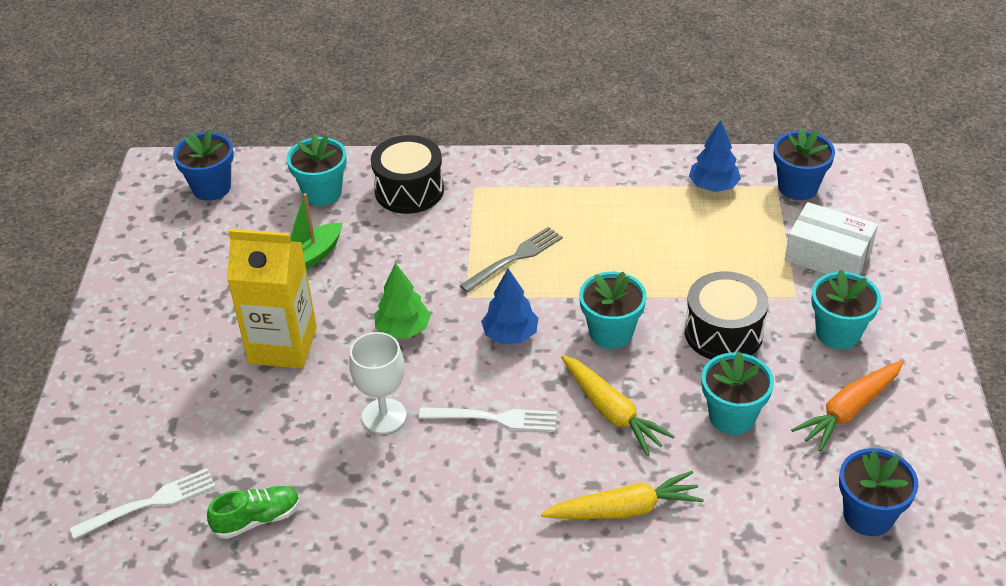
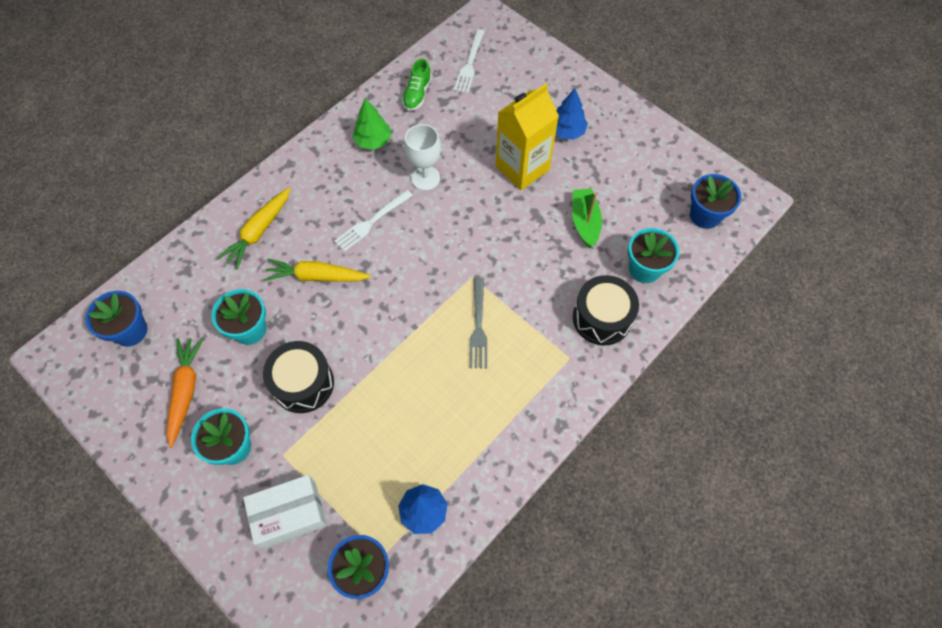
camera: 130 degrees right, 20 degrees up
green tree [374,263,431,338] -> green tree moved to [353,98,392,150]
blue tree [481,268,538,344] -> blue tree moved to [556,88,588,140]
turquoise flower pot [579,272,647,349] -> none

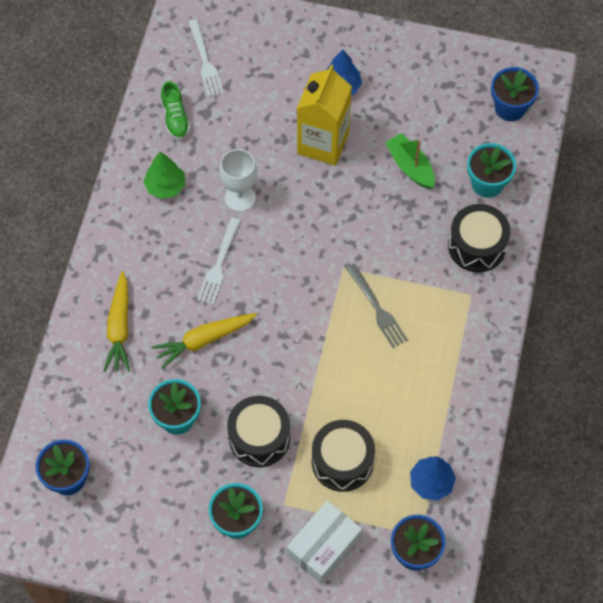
camera: 30 degrees left, 0 degrees up
orange carrot [166,338,204,448] -> none
none -> black drum [312,420,375,492]

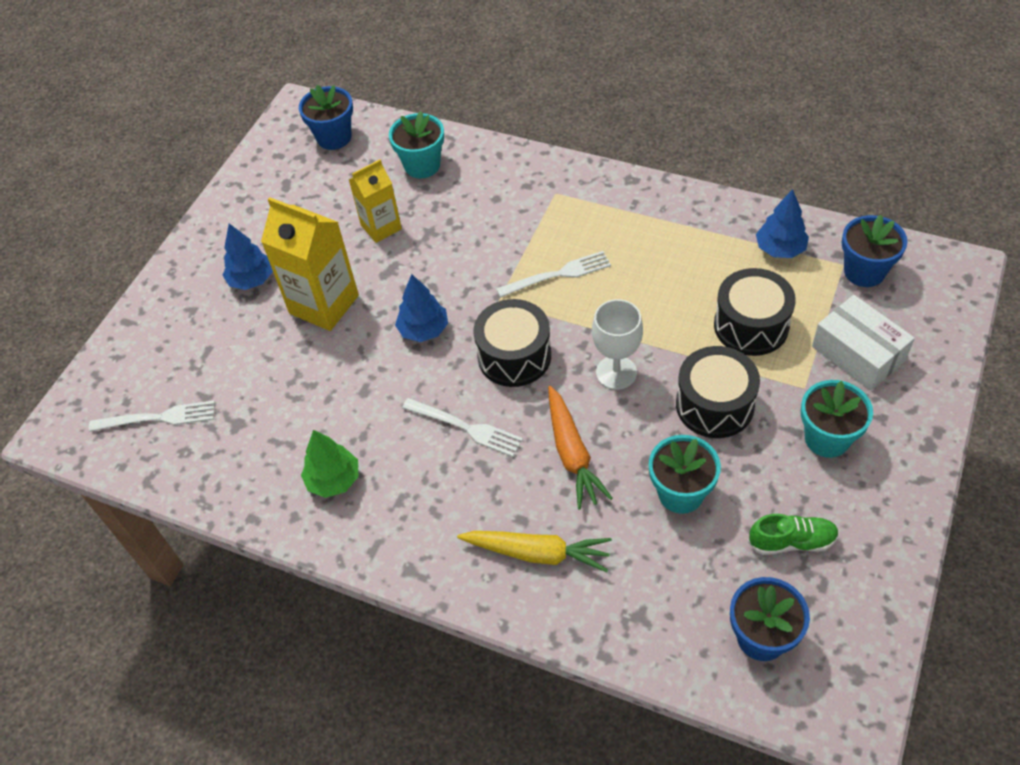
camera: 75 degrees left, 10 degrees down
yellow carrot [151,313,257,369] -> orange carrot [548,386,613,510]
green shoe [161,81,190,140] -> green shoe moved to [748,514,839,555]
white goblet [219,149,257,212] -> white goblet moved to [592,299,643,390]
grey fork [346,264,408,348] -> white fork [496,251,611,298]
green boat [385,133,435,189] -> yellow carton [349,159,402,243]
black drum [448,204,510,272] -> black drum moved to [474,299,551,387]
none -> blue tree [395,274,448,342]

